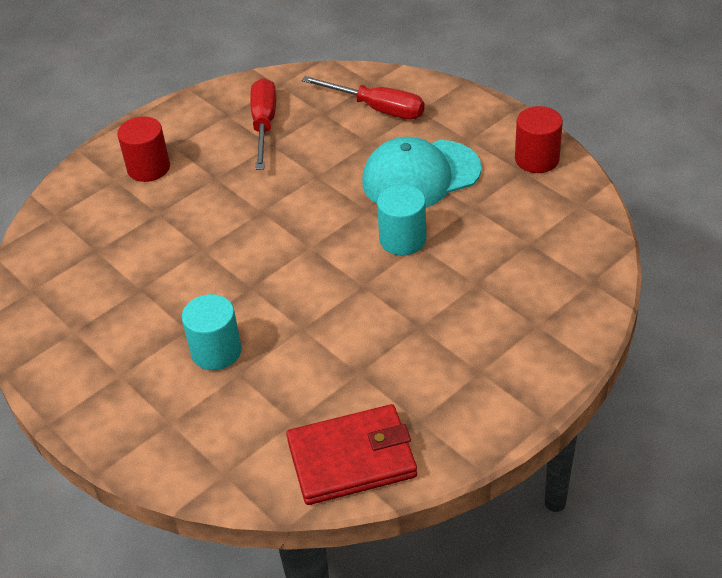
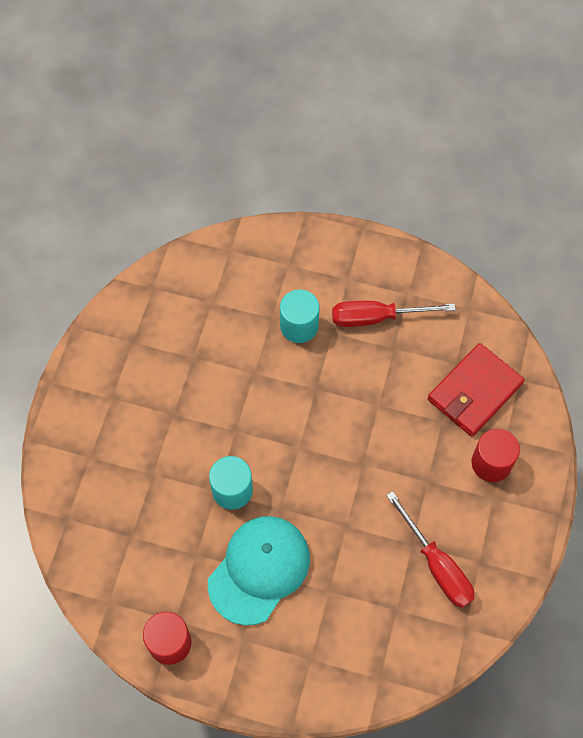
camera: 145 degrees right, 20 degrees up
red wallet [286,404,417,505] -> red wallet moved to [428,343,524,437]
red screwdriver [302,76,425,119] -> red screwdriver moved to [332,301,456,327]

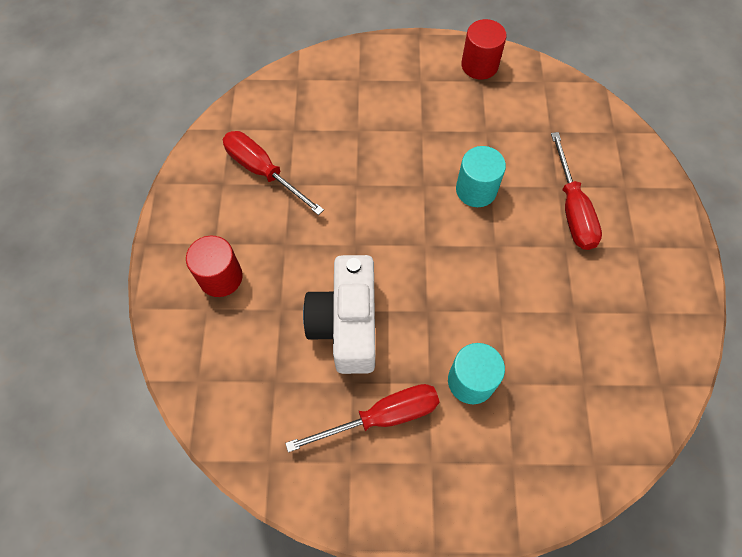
camera: 165 degrees right, 0 degrees up
turquoise cap [208,516,310,625] -> none
red wallet [428,343,524,437] -> none
none -> white camera [303,255,375,374]
none -> red screwdriver [551,132,602,250]

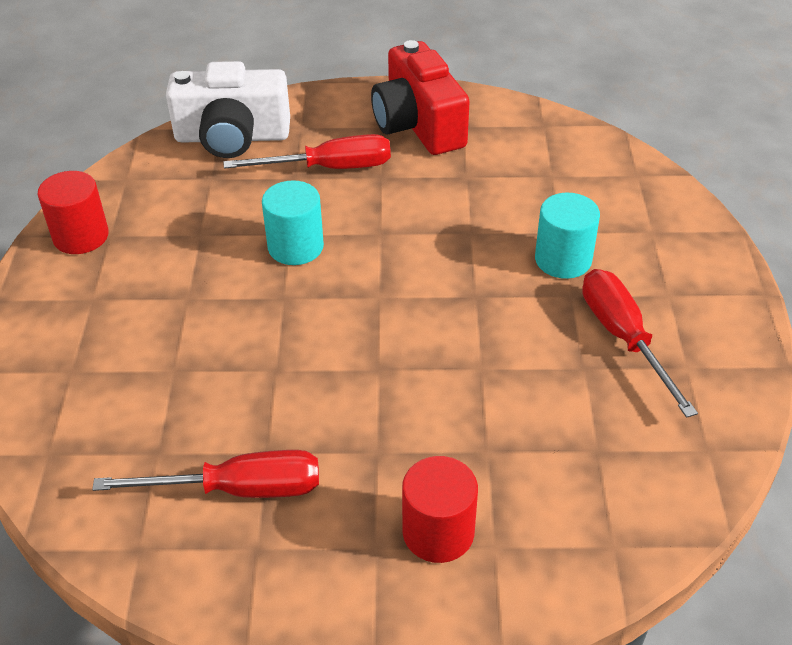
camera: 90 degrees left, 20 degrees down
red screwdriver [223,131,324,215] -> red screwdriver turned 135 degrees counterclockwise [92,450,319,498]
white camera [303,255,375,374] -> white camera moved to [166,61,290,158]
none -> red camera [371,40,470,155]

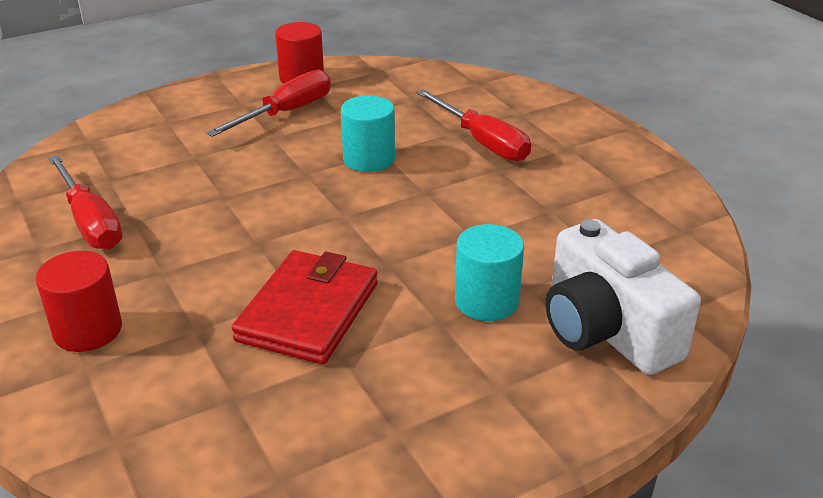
camera: 60 degrees right, 10 degrees down
white camera [166,61,290,158] -> white camera moved to [545,219,701,375]
red camera [371,40,470,155] -> none
red screwdriver [582,269,698,418] -> red screwdriver moved to [206,70,331,137]
none -> red wallet [232,250,378,364]

